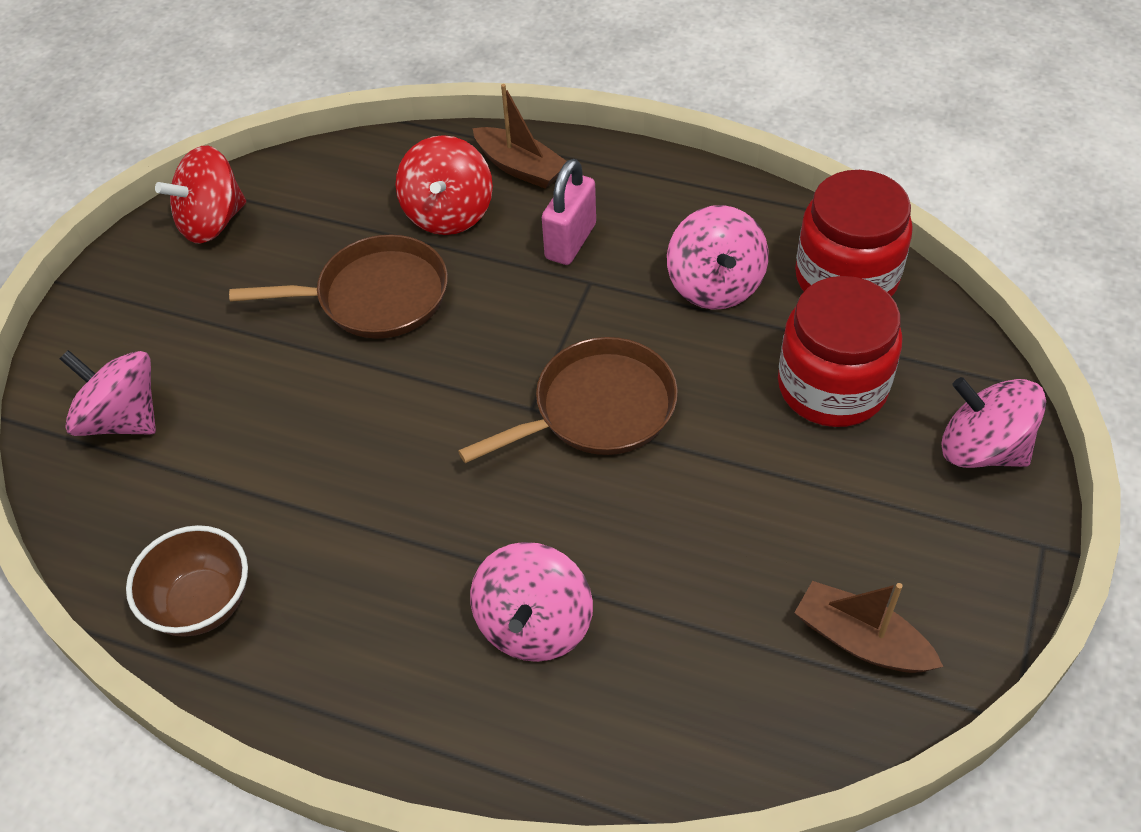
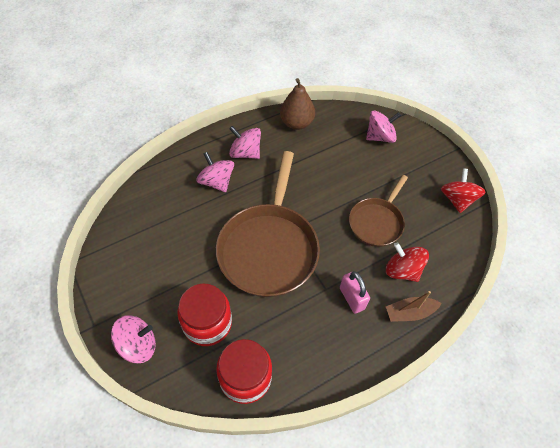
camera: 125 degrees right, 5 degrees up
brown bowl [126,525,248,637] -> brown pear [280,78,315,130]
brown pan [458,337,678,463] -> brown pan [216,151,320,297], size x1.76
pink spinning top [667,205,768,310] -> pink spinning top moved to [229,126,261,159]
brown boat [794,581,943,673] -> none

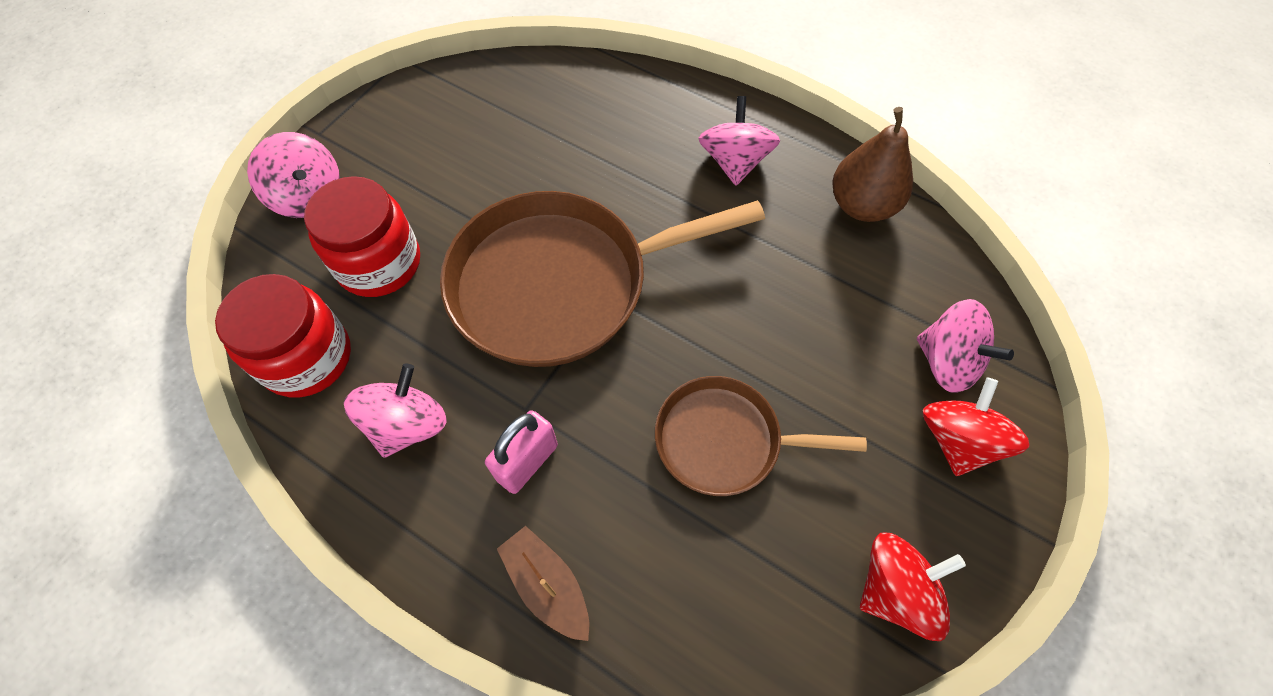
camera: 65 degrees right, 5 degrees up
pink spinning top [196,152,234,192] -> pink spinning top moved to [344,363,447,458]
red spinning top [386,242,429,282] -> red spinning top moved to [923,378,1029,476]

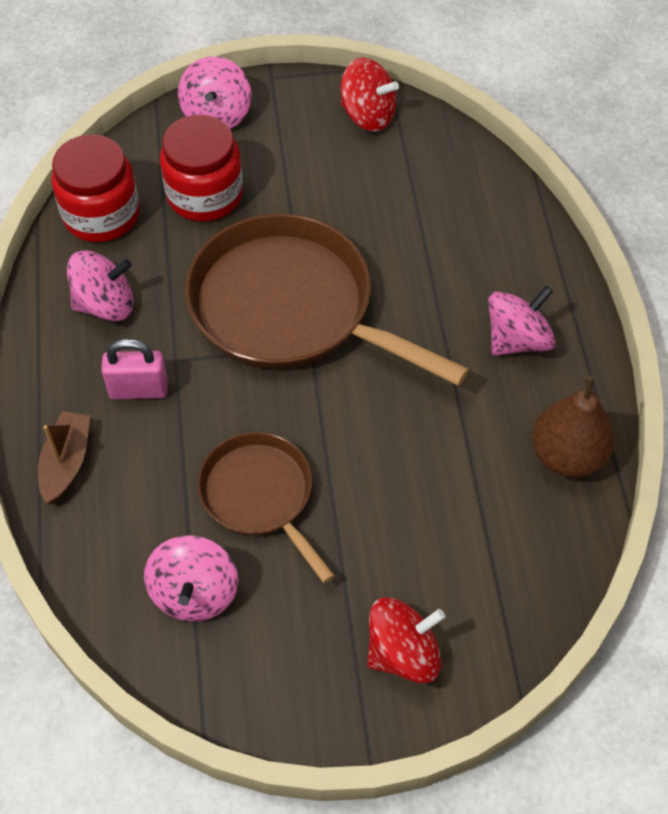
camera: 50 degrees right, 5 degrees down
red spinning top [860,533,966,641] -> red spinning top moved to [341,57,399,132]
pink spinning top [917,299,1014,393] -> pink spinning top moved to [144,535,238,622]

